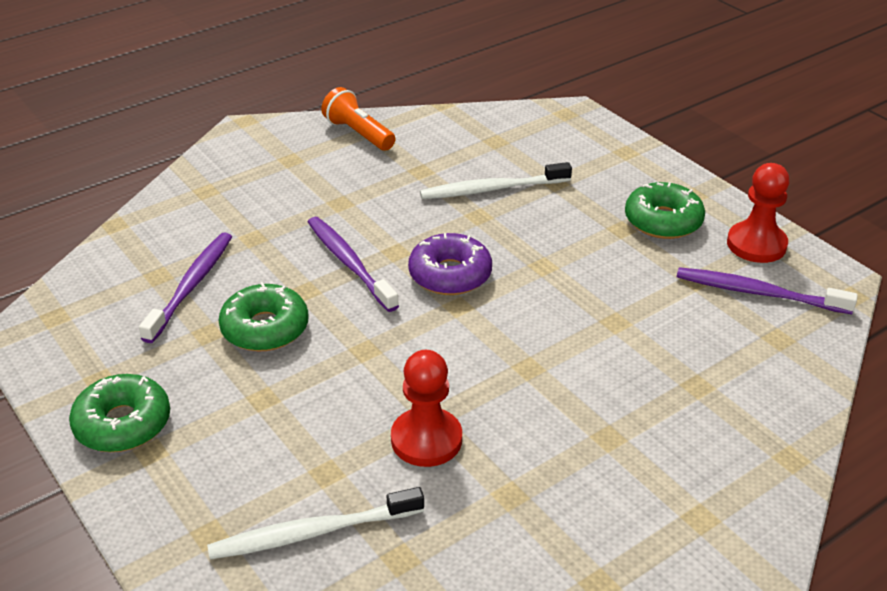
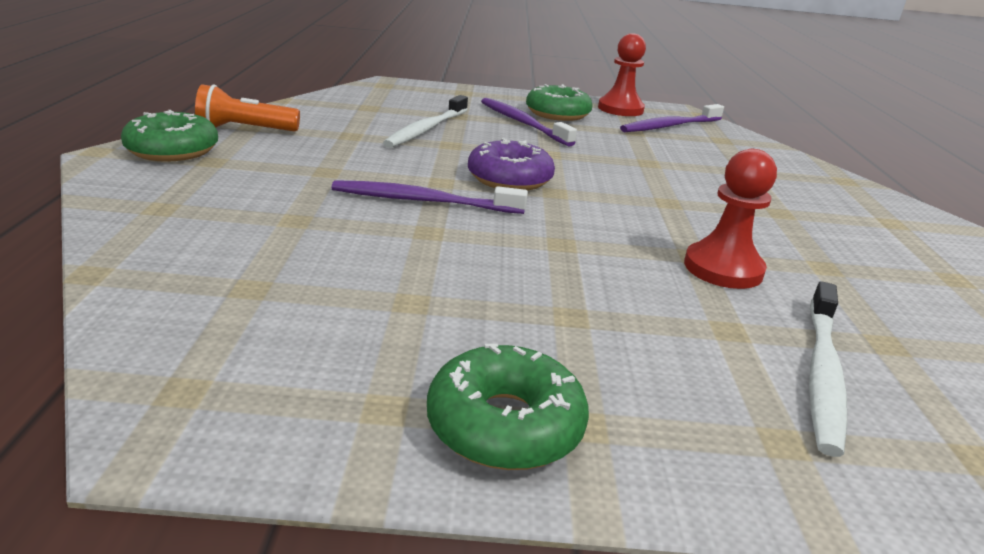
camera: 55 degrees left, 10 degrees down
purple toothbrush [139,232,232,343] -> purple toothbrush moved to [481,98,577,147]
green donut [218,282,309,351] -> green donut moved to [121,110,218,162]

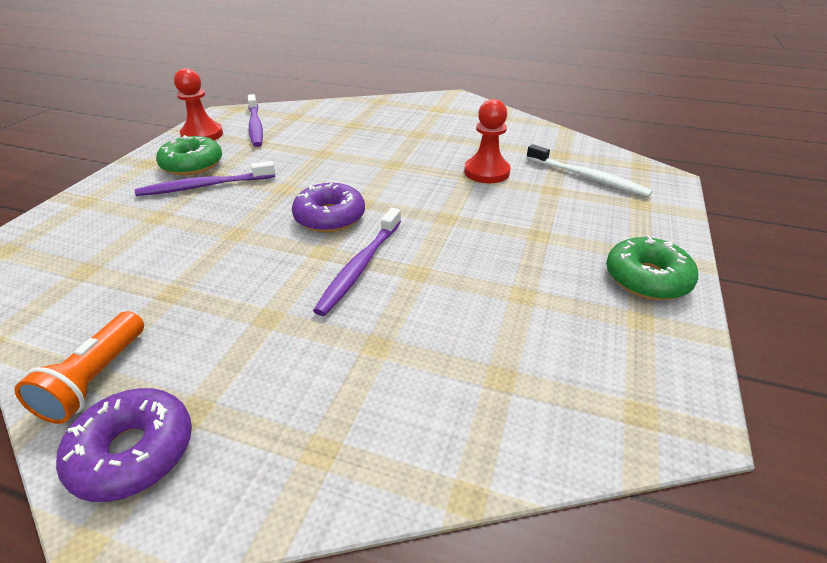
camera: 70 degrees left, 10 degrees up
green donut [121,110,218,162] -> purple donut [56,388,192,502]
white toothbrush [383,95,468,148] -> none

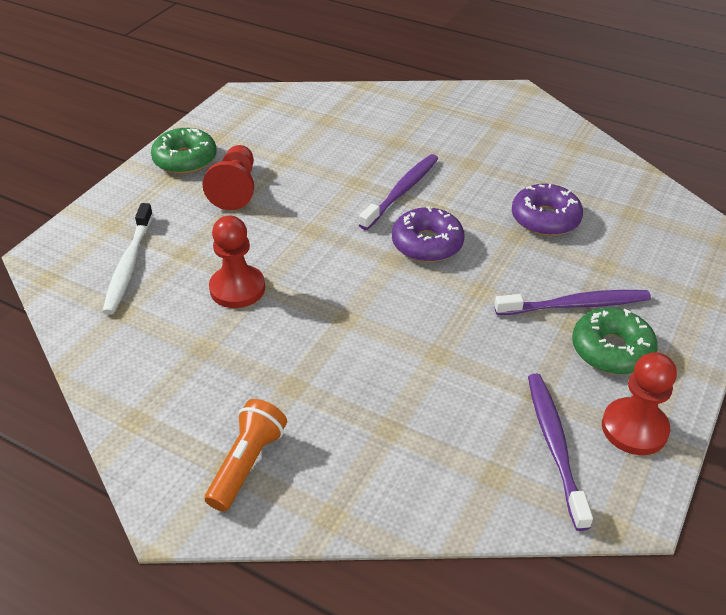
camera: 170 degrees left, 5 degrees up
orange flashlight [14,311,144,424] -> orange flashlight moved to [205,399,287,511]
purple donut [56,388,192,502] -> purple donut moved to [512,184,583,236]
white toothbrush [527,144,653,197] -> white toothbrush turned 135 degrees counterclockwise [102,203,153,315]
none -> red pawn [203,145,254,210]

